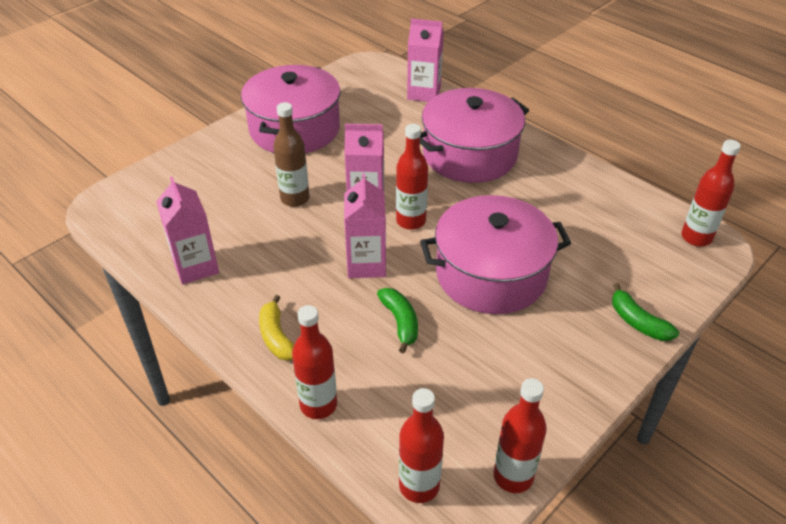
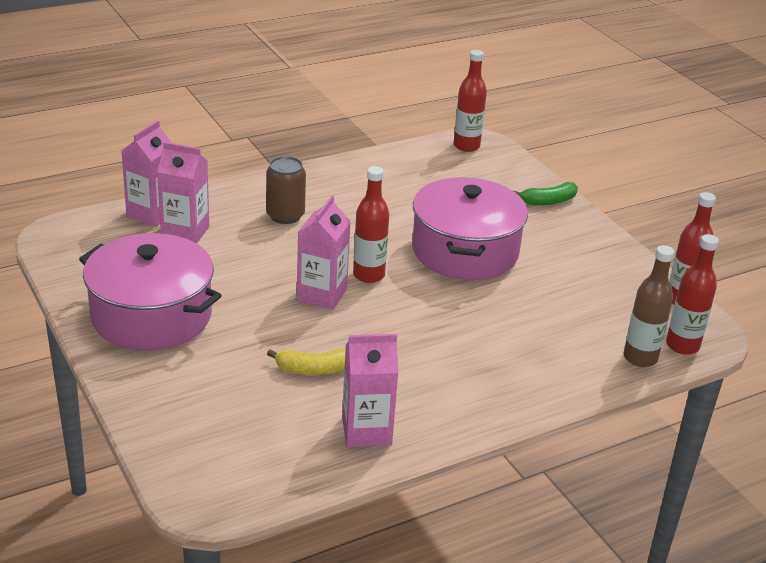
camera: 75 degrees left, 10 degrees down
yellow banana [259,295,295,361] -> yellow banana moved to [267,349,345,375]
brown bottle [273,102,309,207] -> brown bottle moved to [624,245,674,367]
red bottle [292,305,337,419] -> none
pink carton [344,173,386,278] -> pink carton moved to [157,142,209,243]
green banana [377,288,418,353] -> none
pink pot [420,88,529,183] -> brown can [266,156,306,224]

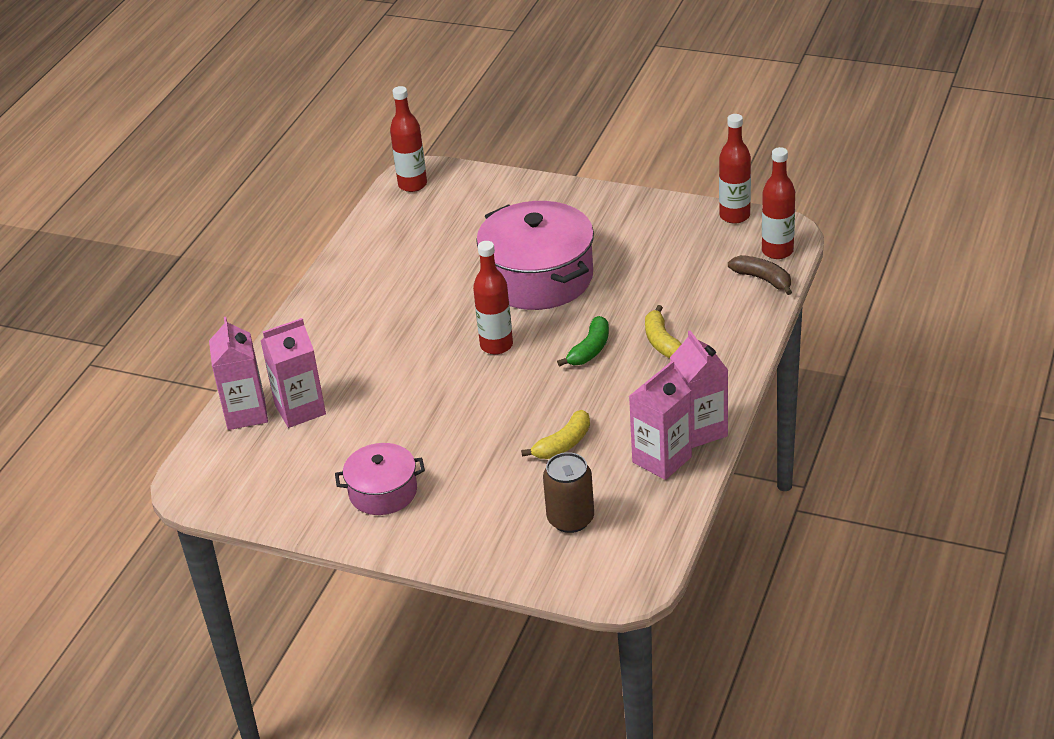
camera: 35 degrees left, 5 degrees up
pink pot [79,233,222,351] -> pink pot [335,443,425,515], size x0.55
brown can [266,156,306,224] -> brown can moved to [543,452,594,533]
pink carton [297,195,351,310] -> pink carton moved to [670,330,728,448]
green banana [514,182,578,206] -> green banana moved to [557,316,609,367]
brown bottle [624,245,674,367] -> brown banana [728,255,792,295]
none -> yellow banana [645,305,681,358]

